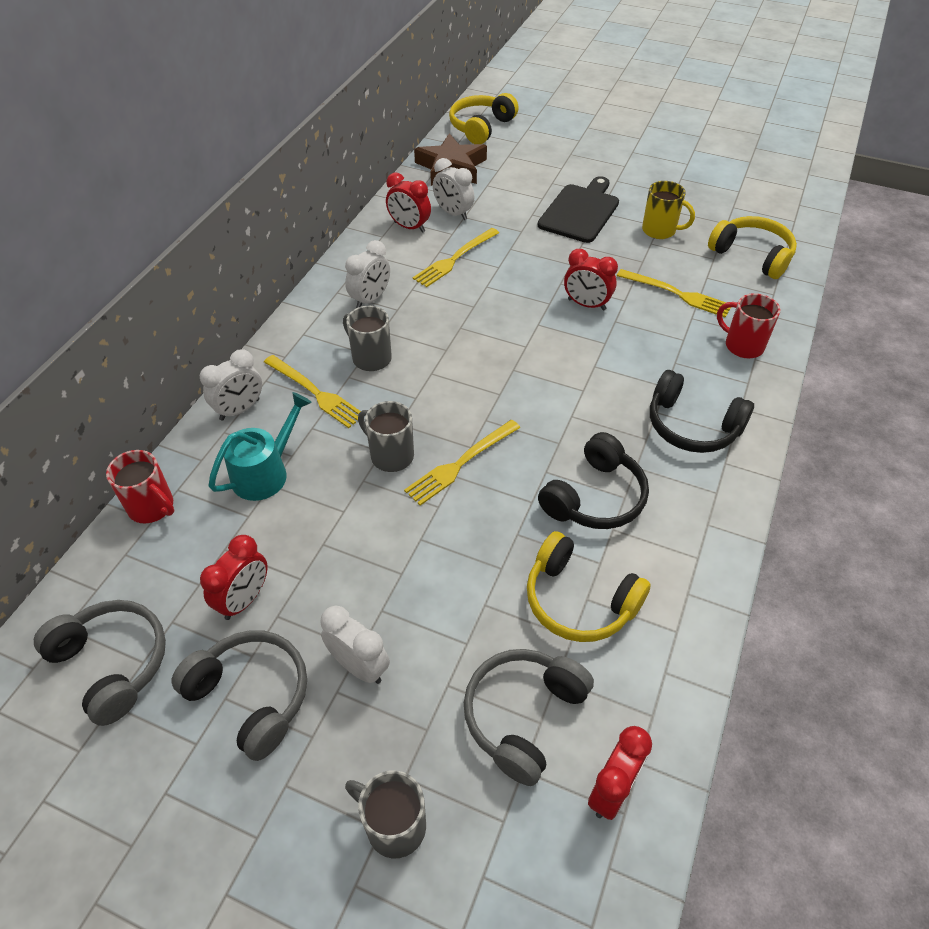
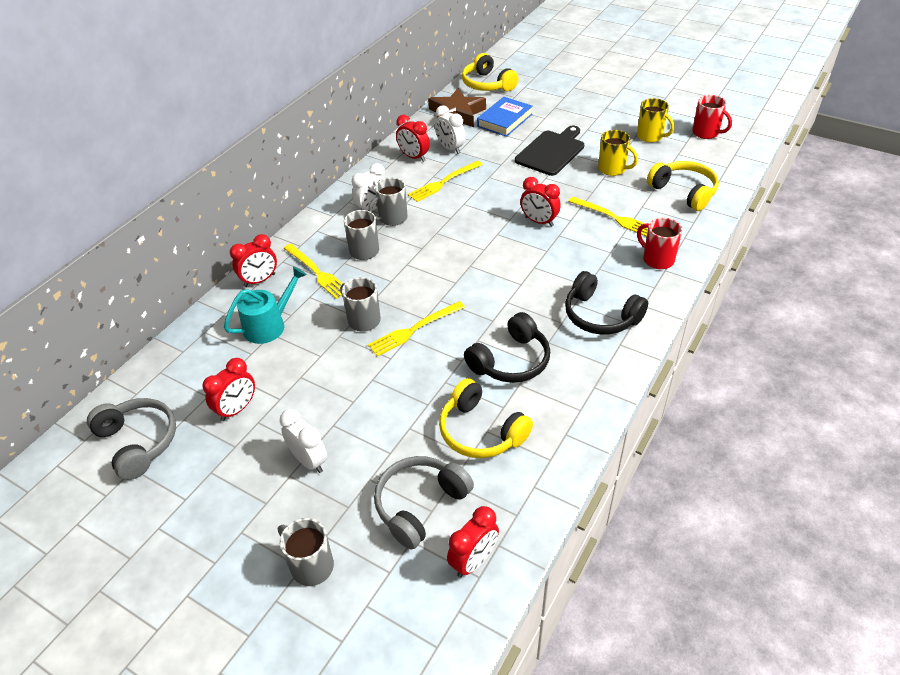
camera: 10 degrees right, 5 degrees down
red mug [106,450,174,523] -> red mug moved to [692,95,732,139]
grey headphones [171,630,307,761] -> none
white clock [200,349,262,421] -> red clock [230,234,277,287]
yellow headphones [449,93,519,144] -> yellow headphones turned 75 degrees counterclockwise [462,53,519,91]
none -> grey mug [368,178,408,226]
none -> blue book [477,97,533,137]
none -> yellow mug [637,98,674,143]

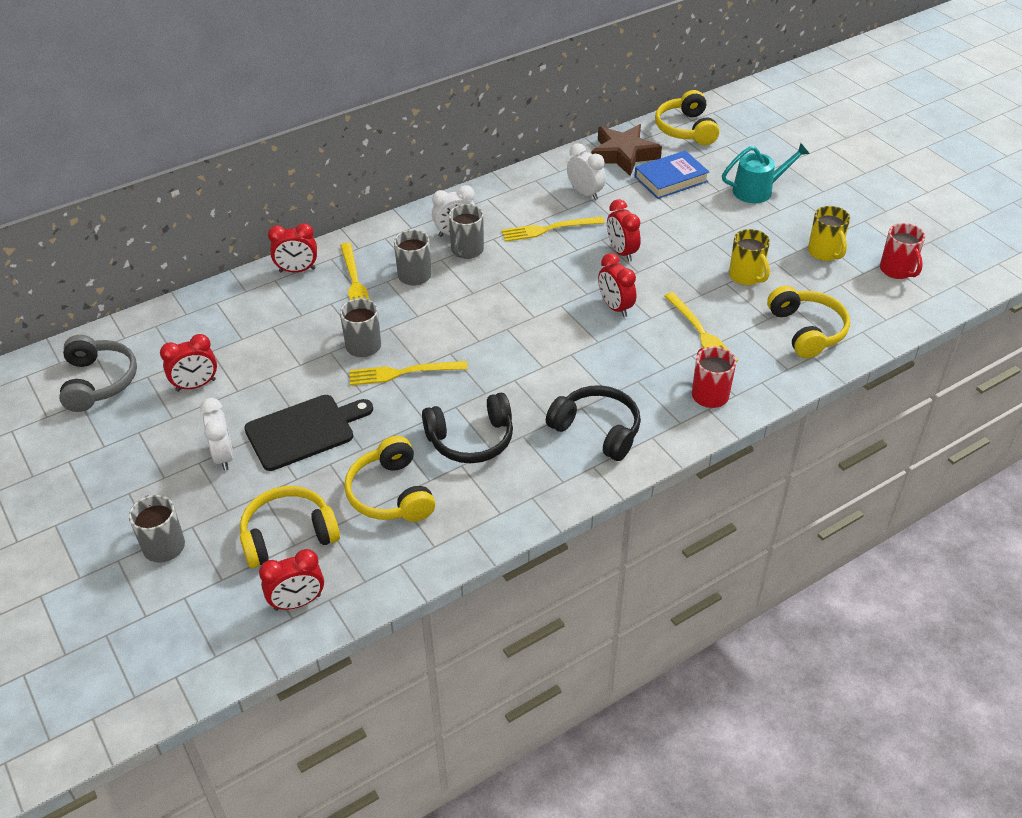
camera: 25 degrees right, 0 degrees up
turquoise watering can [224,266,307,344] -> turquoise watering can moved to [722,143,810,203]
grey mug [368,178,408,226] -> grey mug turned 60 degrees counterclockwise [449,204,484,259]
grey headphones [374,456,474,549] -> yellow headphones [240,486,340,568]
red clock [396,115,430,162] -> red clock moved to [607,199,641,262]
white clock [435,105,465,154] -> white clock turned 150 degrees clockwise [567,143,606,200]
black cutting board [515,126,584,176] -> black cutting board moved to [244,395,373,471]
black headphones [565,271,648,335] -> black headphones turned 150 degrees clockwise [546,385,641,461]

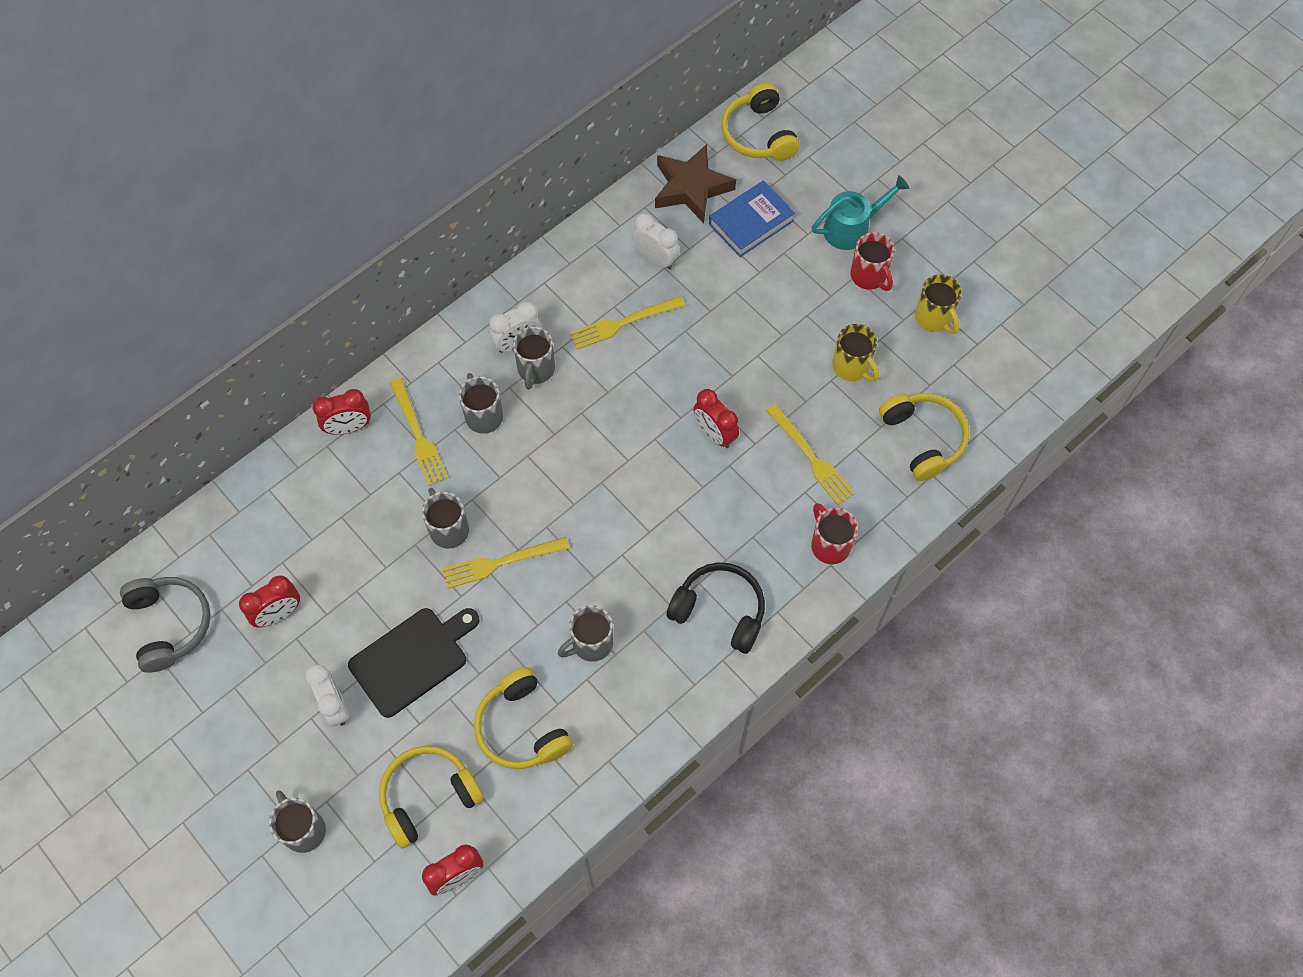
camera: 10 degrees left, 20 degrees up
black headphones [422,393,513,463] -> grey mug [558,605,613,662]
red clock [607,199,641,262] -> none
red mug [880,223,925,279] -> red mug moved to [851,232,894,291]

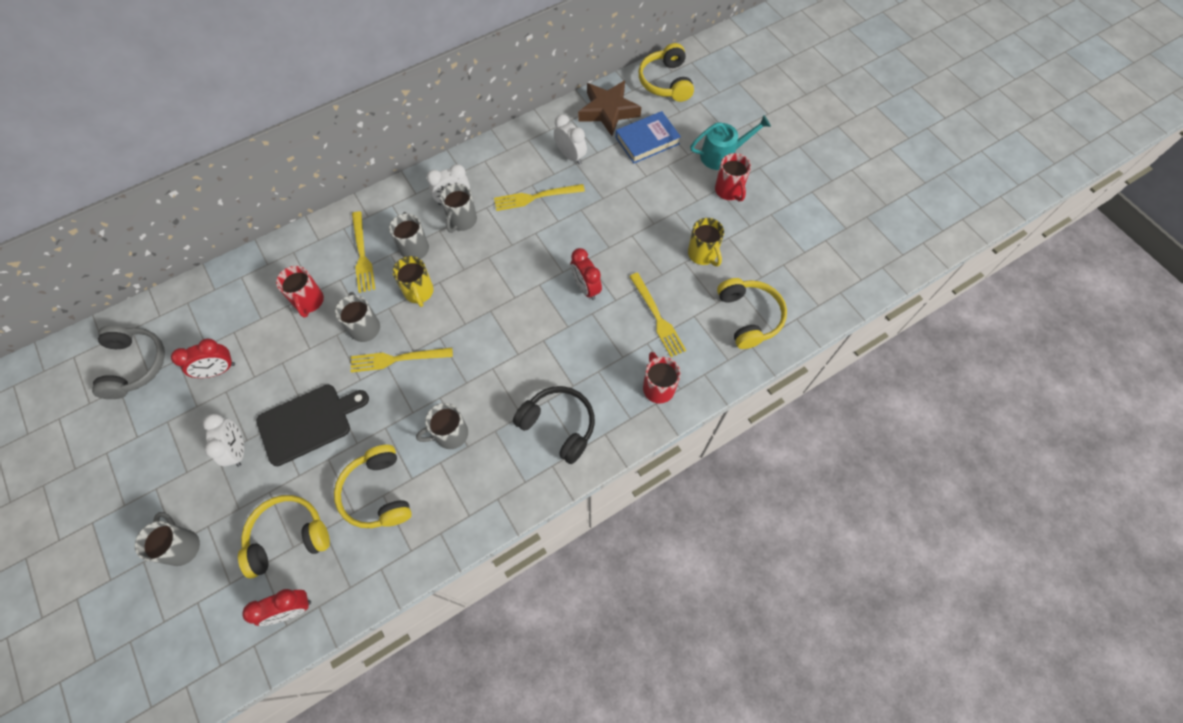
camera: 10 degrees right, 0 degrees up
red clock [312,389,371,435] -> none
yellow mug [915,274,962,334] -> yellow mug moved to [392,256,434,307]
none -> red mug [276,266,324,318]

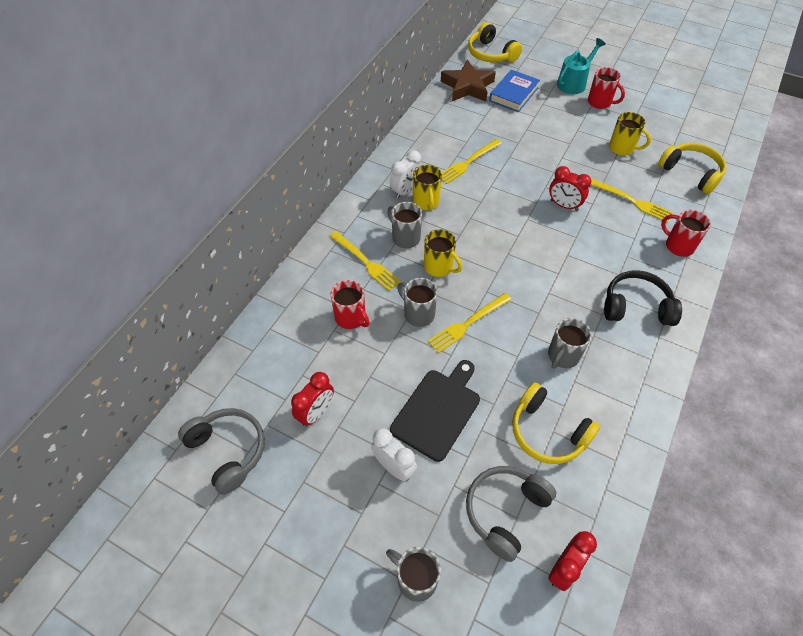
camera: 30 degrees left, 10 degrees down
yellow headphones [238,495,330,578] -> grey headphones [466,466,557,562]
grey mug [440,184,477,233] -> yellow mug [413,165,442,211]
white clock [554,115,587,165] -> none

